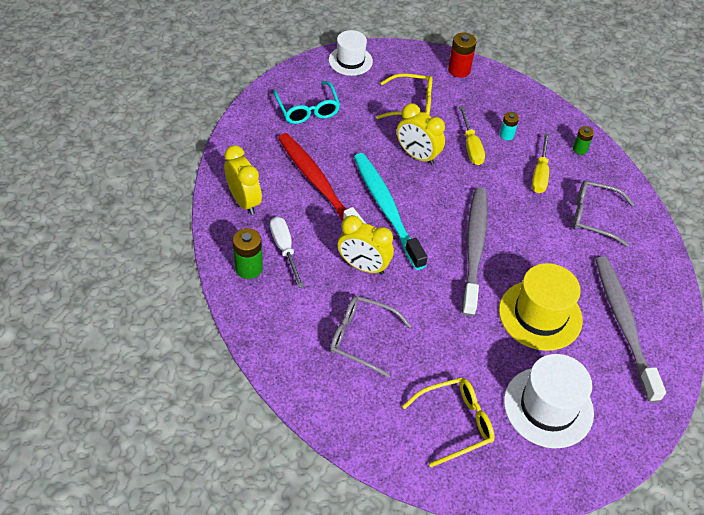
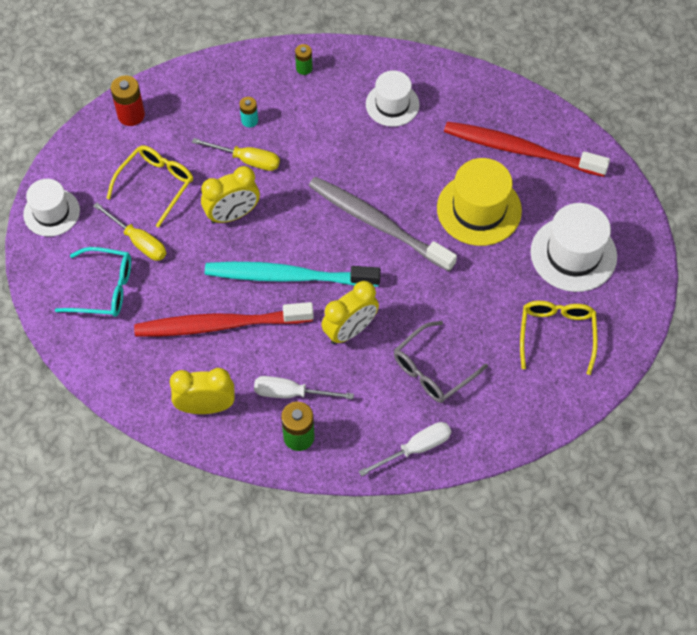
camera: 60 degrees left, 10 degrees up
yellow screwdriver [532,133,549,193] -> yellow screwdriver moved to [93,203,166,261]
grey glasses [573,180,634,247] -> white hat [366,71,420,127]
grey toothbrush [595,256,666,403] -> red toothbrush [444,121,610,177]
none -> white screwdriver [359,422,451,477]

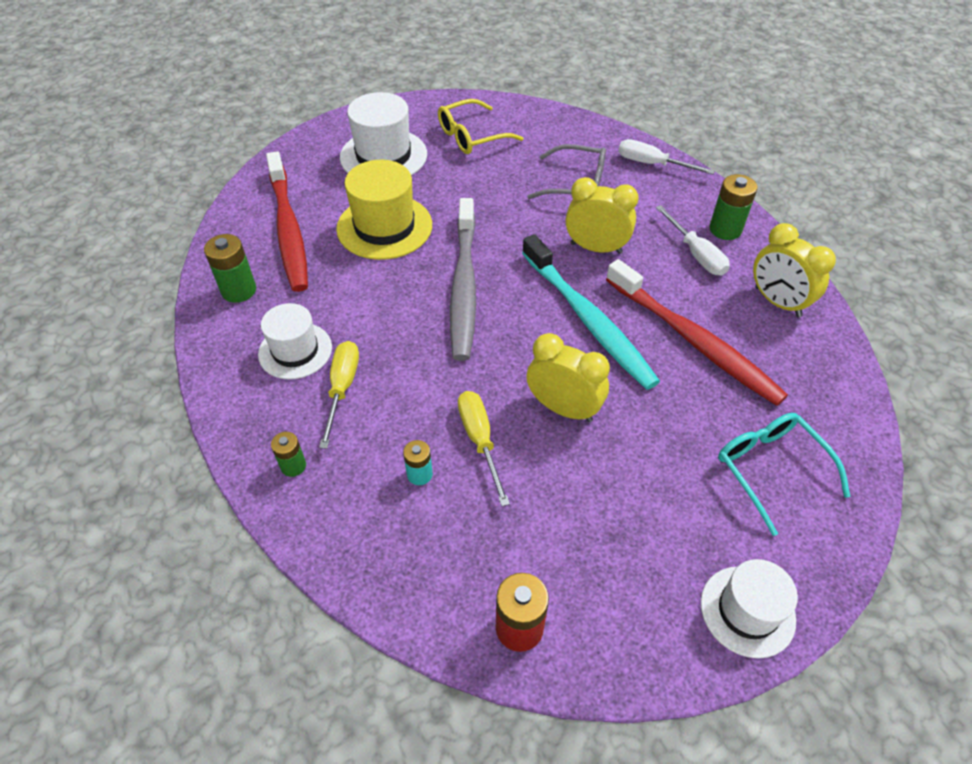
camera: 125 degrees left, 10 degrees down
yellow screwdriver [93,203,166,261] -> yellow screwdriver moved to [319,341,359,449]
yellow glasses [106,145,193,228] -> none
none -> green battery [204,234,256,303]

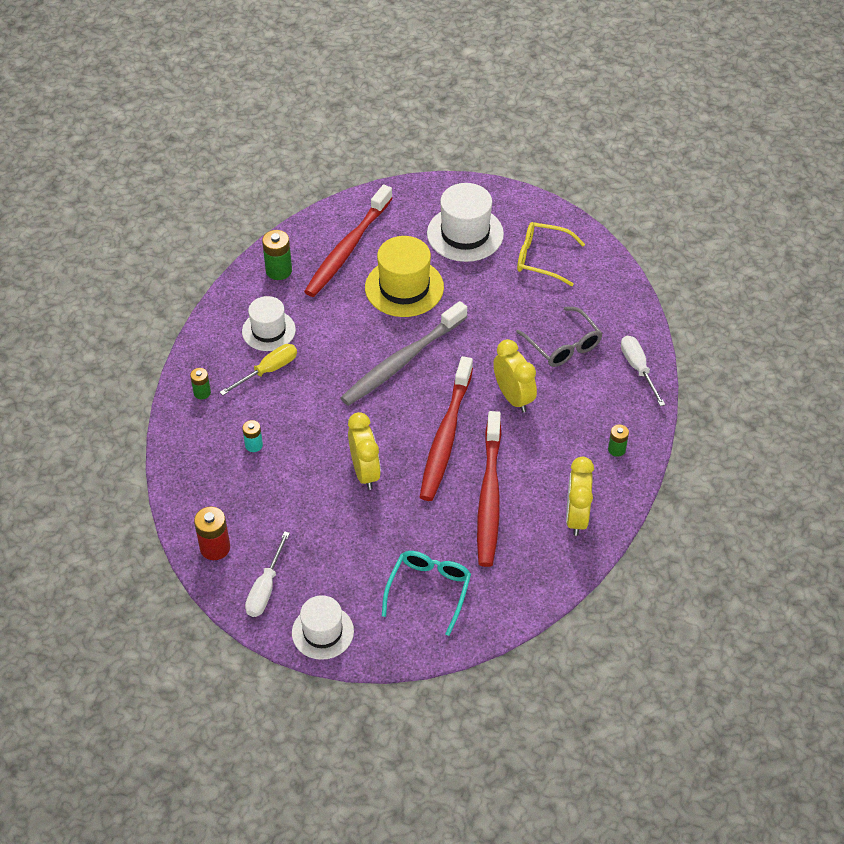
camera: 45 degrees right, 0 degrees up
yellow screwdriver [458,391,510,506] -> none
turquoise toothbrush [522,234,660,390] -> red toothbrush [420,356,473,501]
white screwdriver [656,205,730,276] -> white screwdriver moved to [245,531,290,617]
green battery [709,174,758,240] -> green battery [608,425,629,457], size x0.61

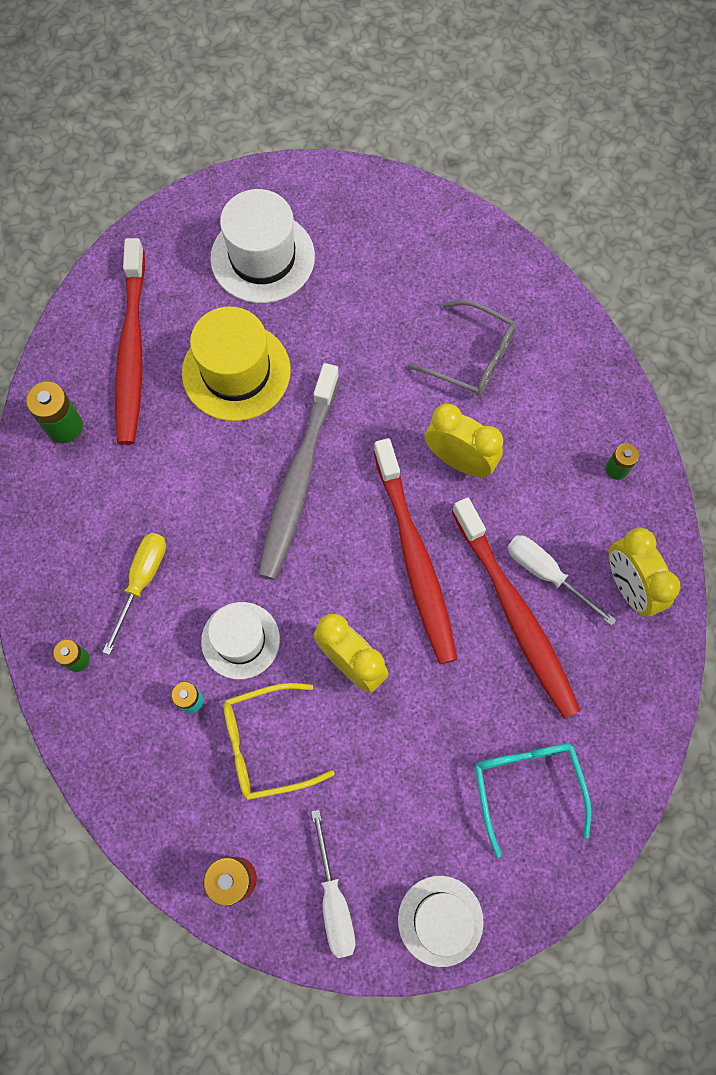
camera: 30 degrees left, 20 degrees up
white hat [242,296,296,351] -> white hat moved to [201,602,280,679]
yellow glasses [517,222,585,286] -> yellow glasses moved to [224,683,335,800]
white screwdriver [621,336,665,406] -> white screwdriver moved to [508,535,616,626]

